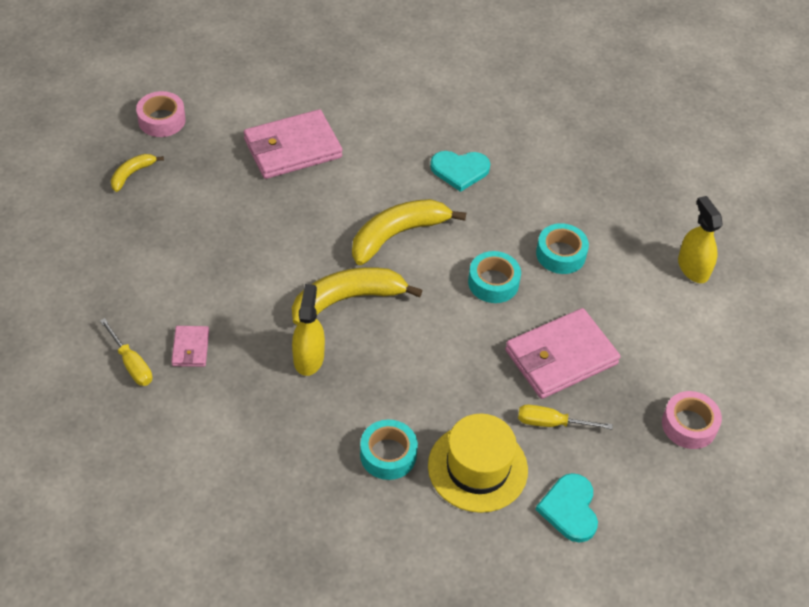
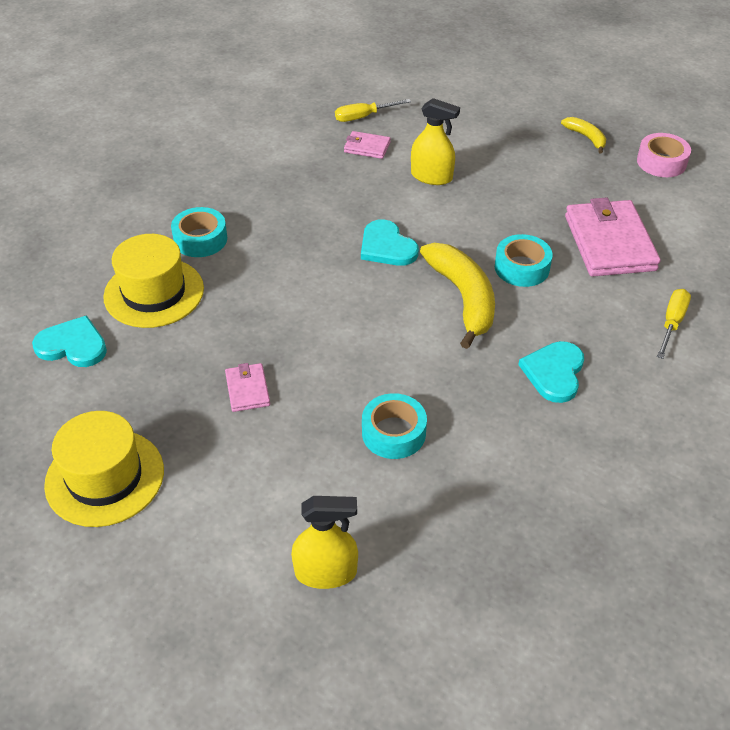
camera: 110 degrees right, 5 degrees down
yellow banana [292,267,423,325] -> turquoise heart [361,219,419,266]
yellow spray bottle [292,284,325,376] -> yellow spray bottle moved to [411,98,460,185]
turquoise tape [468,251,521,303] -> turquoise tape moved to [495,234,553,287]
pink wallet [505,308,620,399] -> pink wallet [225,363,270,412], size x0.48
yellow screwdriver [518,405,613,429] -> yellow screwdriver moved to [657,289,691,359]
pink tape [662,391,722,449] -> yellow hat [44,411,164,527]

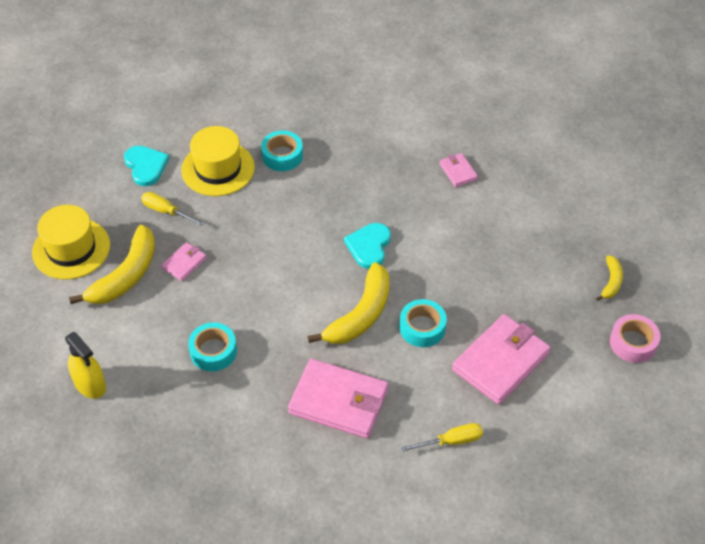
camera: 50 degrees right, 5 degrees up
yellow screwdriver [335,99,411,122] -> yellow screwdriver moved to [141,192,204,226]
yellow spray bottle [411,98,460,185] -> none
turquoise heart [518,341,584,403] -> pink wallet [288,359,388,439]
none -> yellow banana [69,225,155,304]

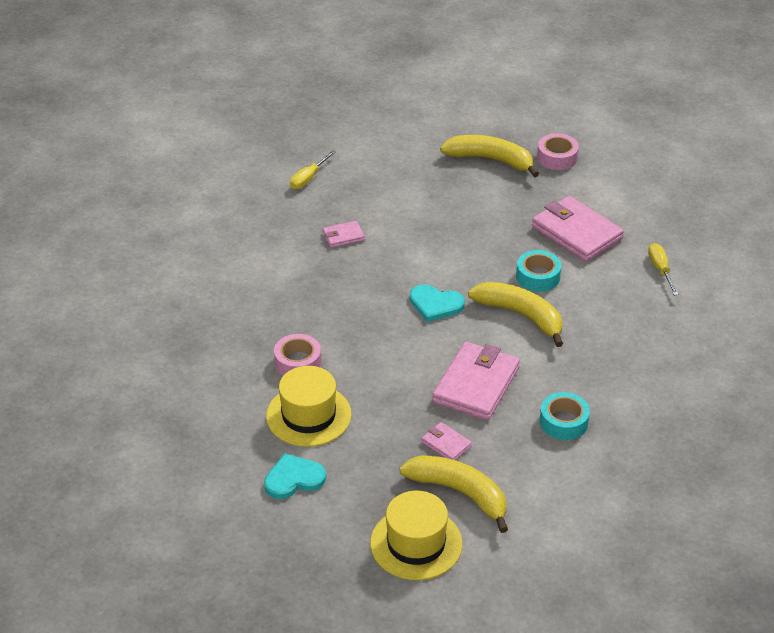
camera: 85 degrees left, 10 degrees down
yellow spray bottle [65,332,106,399] -> none
yellow screwdriver [141,192,204,226] -> yellow screwdriver moved to [290,150,337,189]
turquoise tape [261,130,303,171] -> pink tape [274,334,321,376]
pink wallet [288,359,388,439] -> pink wallet moved to [432,342,520,421]
yellow banana [596,255,623,301] -> yellow banana [440,135,539,177], size x1.96

